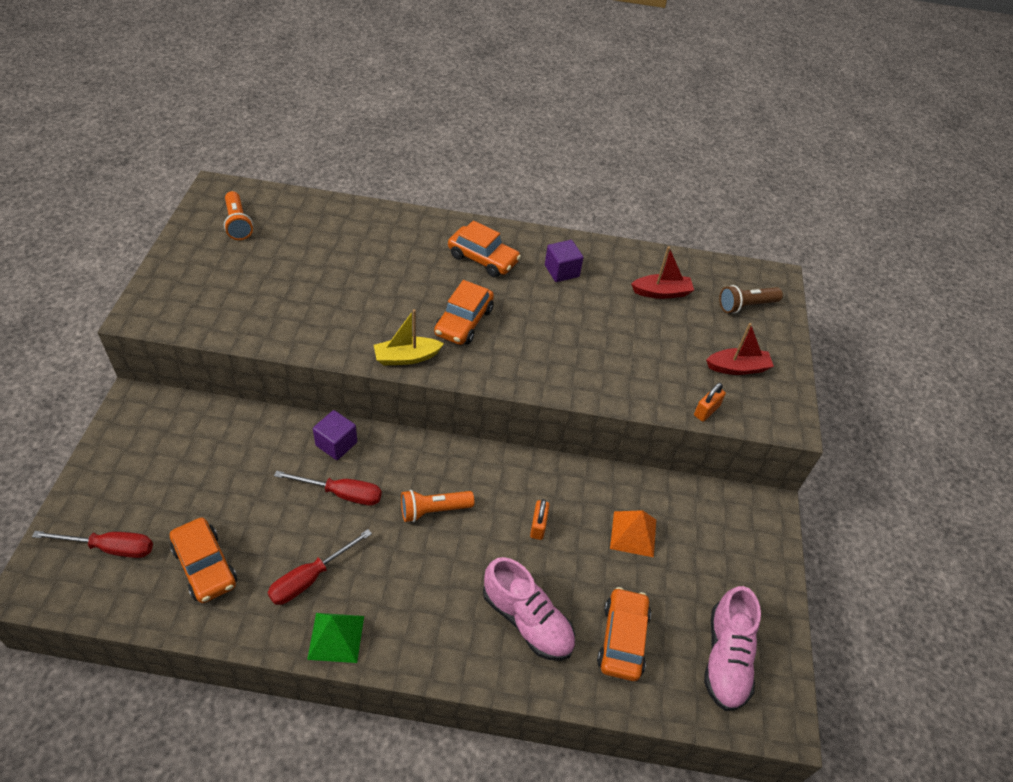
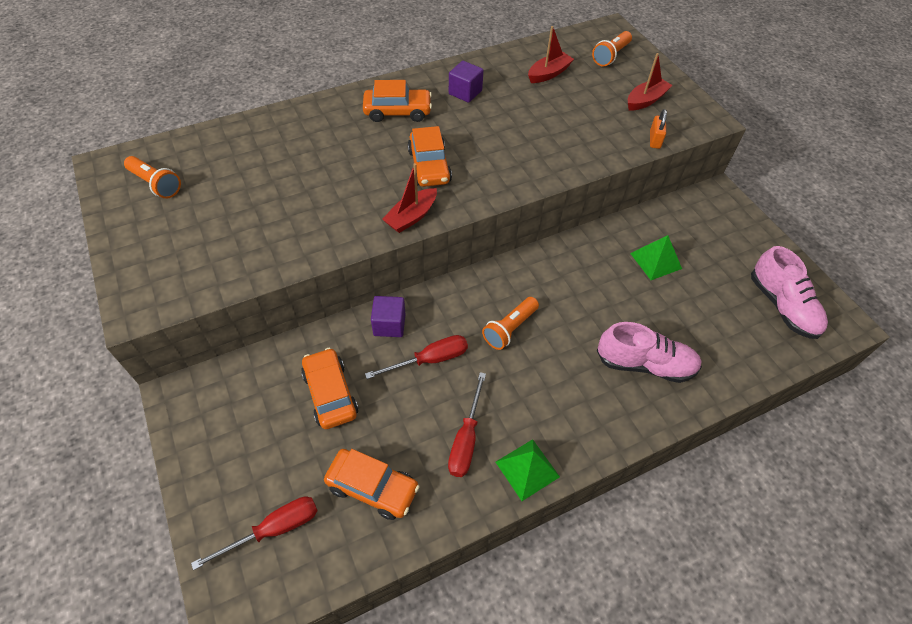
camera: 30 degrees left, 5 degrees up
yellow boat [374,309,444,365] -> red boat [382,163,437,233]
orange padlock [530,499,549,540] -> none
orange car [597,587,651,681] -> orange car moved to [301,348,358,429]
orange pyramid [610,510,656,557] -> green pyramid [630,235,682,280]
brown flashlight [719,285,783,314] -> orange flashlight [592,31,632,66]

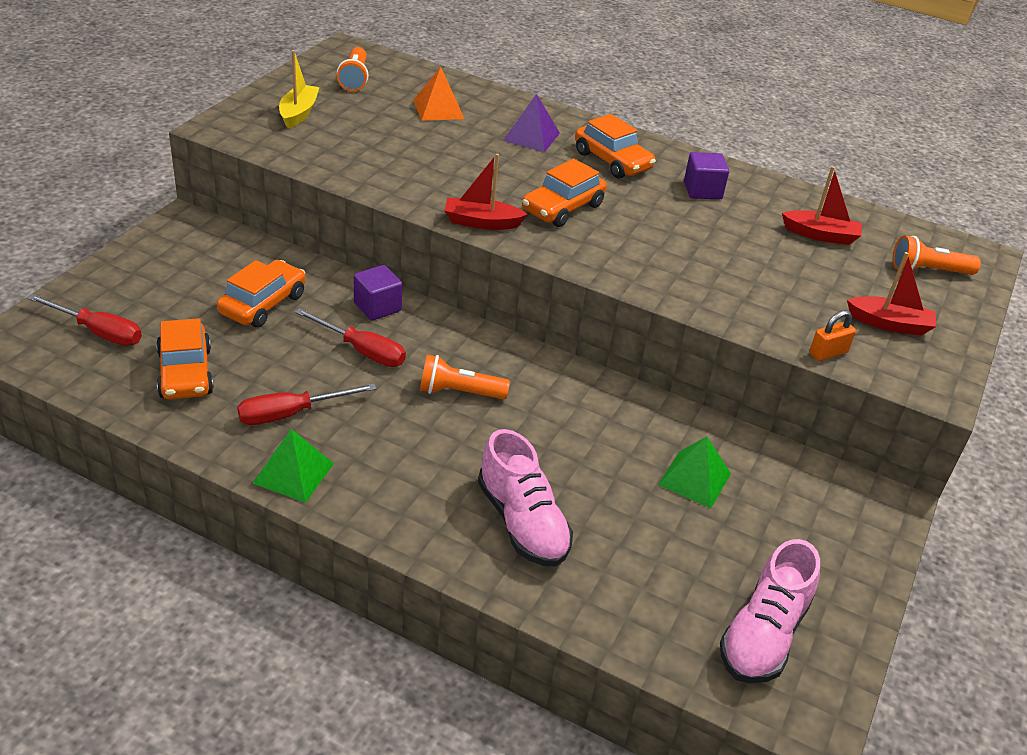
camera: 50 degrees right, 15 degrees down
none -> yellow boat [279,50,320,128]
none -> orange pyramid [413,67,464,121]
none -> purple pyramid [503,94,560,152]

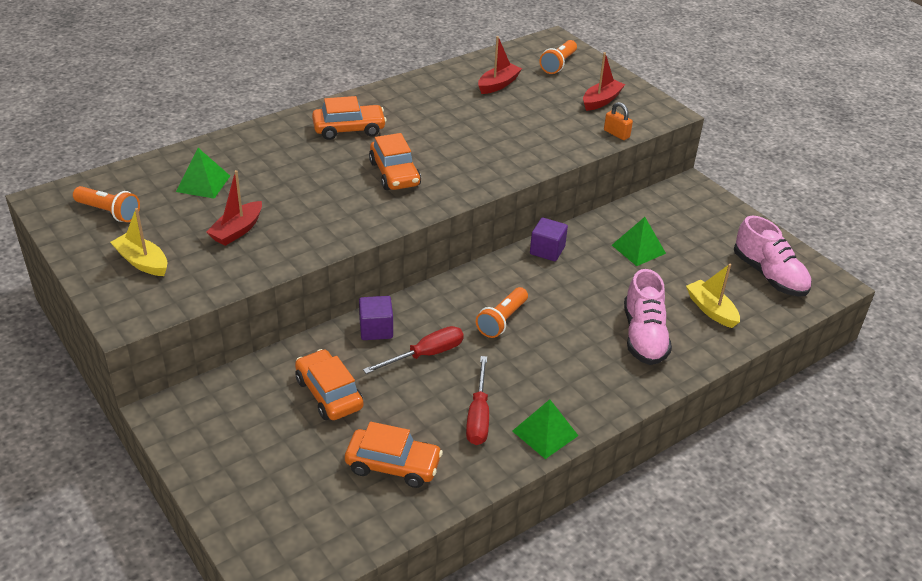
camera: 60 degrees left, 0 degrees up
red screwdriver [27,294,142,346] -> none
orange pyramid [413,67,464,121] -> green pyramid [176,148,230,199]
red boat [444,154,528,230] -> red boat moved to [206,170,262,246]
pink shoe [478,429,573,566] -> pink shoe turned 90 degrees clockwise [624,269,672,365]
purple pyramid [503,94,560,152] -> none
purple cube [684,152,729,200] -> purple cube moved to [530,218,568,261]
orange padlock [809,310,856,361] -> orange padlock turned 45 degrees counterclockwise [604,102,633,140]
none -> yellow boat [686,264,740,328]

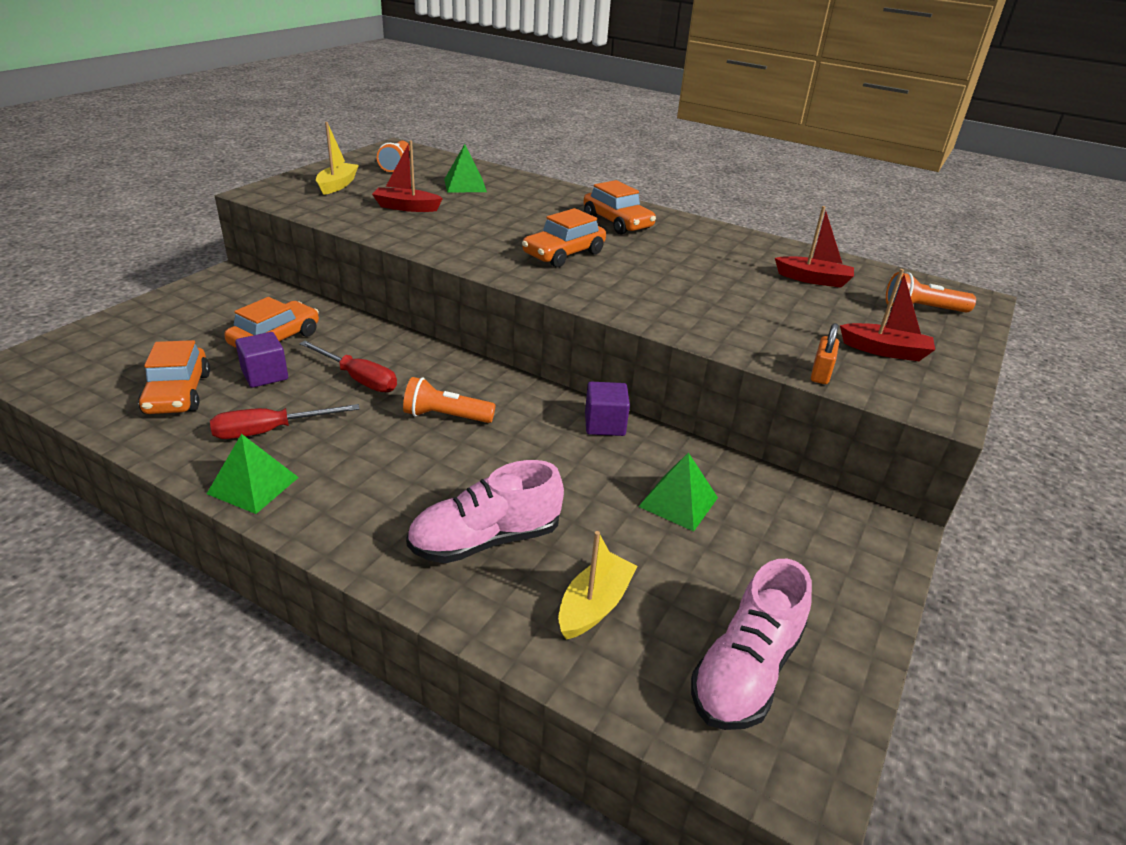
camera: 65 degrees right, 5 degrees down
purple cube [359,296,393,340] -> purple cube moved to [235,332,288,388]

